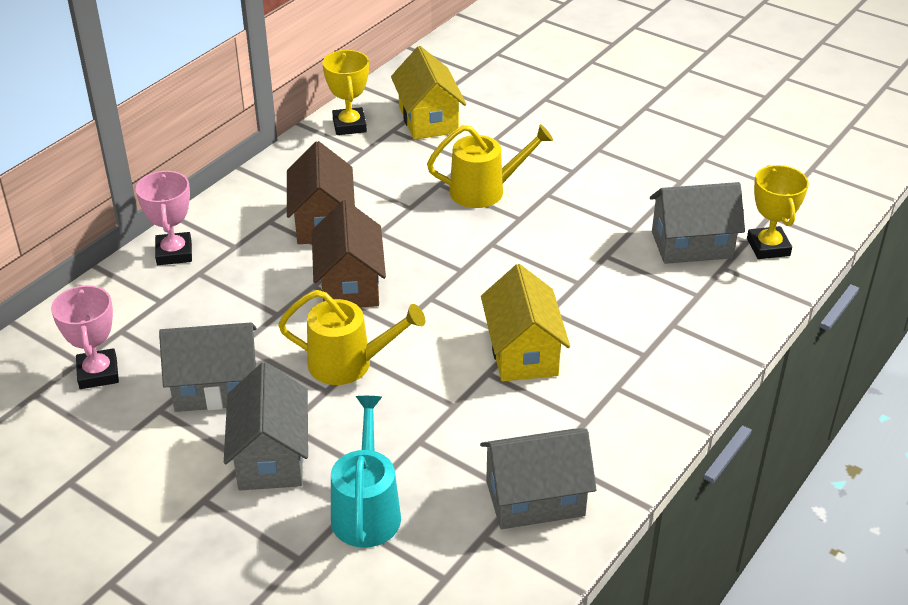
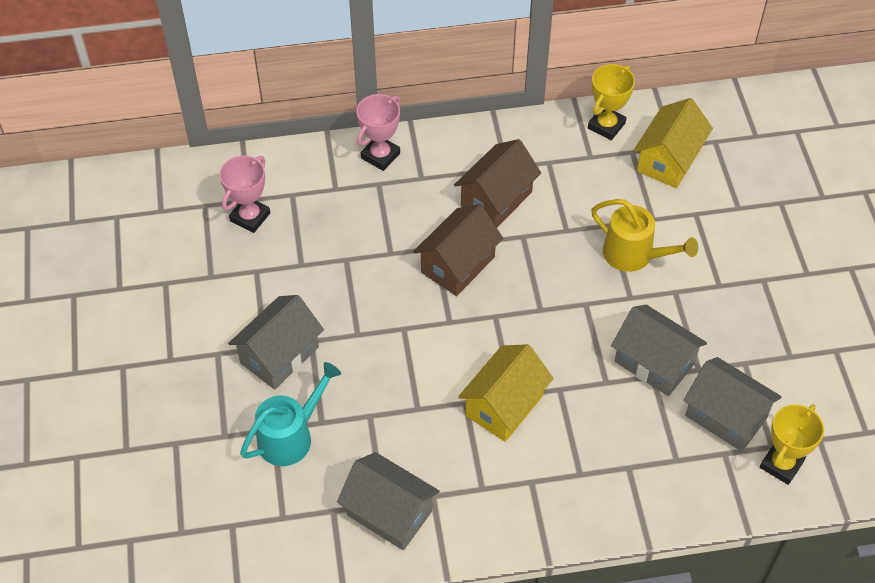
camera: 45 degrees right, 15 degrees up
grey house [159,322,257,412] -> grey house moved to [611,305,707,396]
yellow watering can [278,290,425,385] -> none

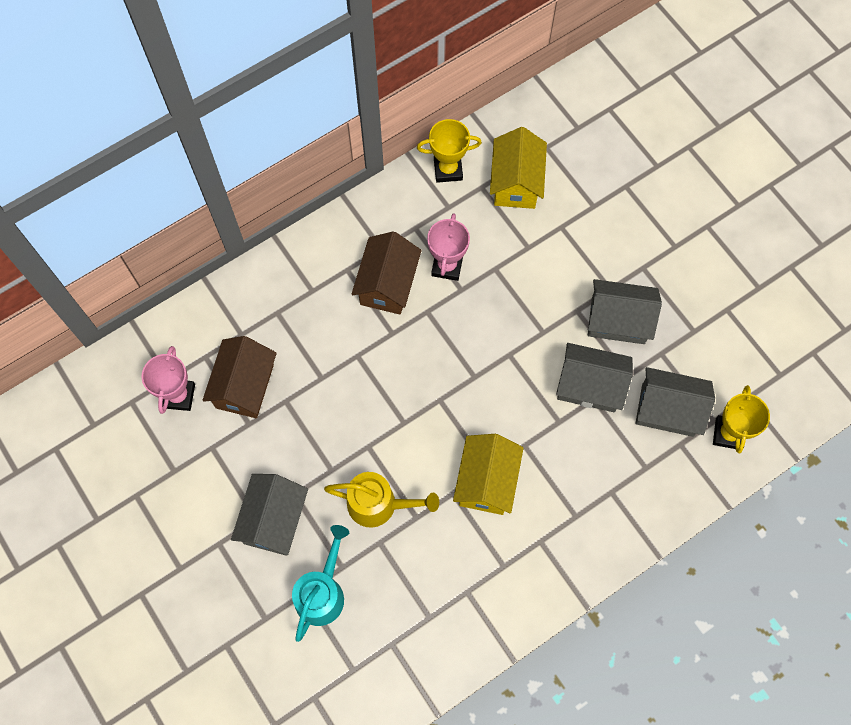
camera: 25 degrees left, 15 degrees up
grey house [337,452,440,550] -> grey house moved to [588,279,662,344]
pink trophy [356,94,400,171] -> pink trophy moved to [427,213,470,281]
brown house [413,204,503,296] -> brown house moved to [202,336,277,418]
yellow trophy [588,64,635,140] -> yellow trophy turned 75 degrees clockwise [417,119,482,183]
yellow watering can [591,199,698,272] -> yellow watering can moved to [324,472,439,527]

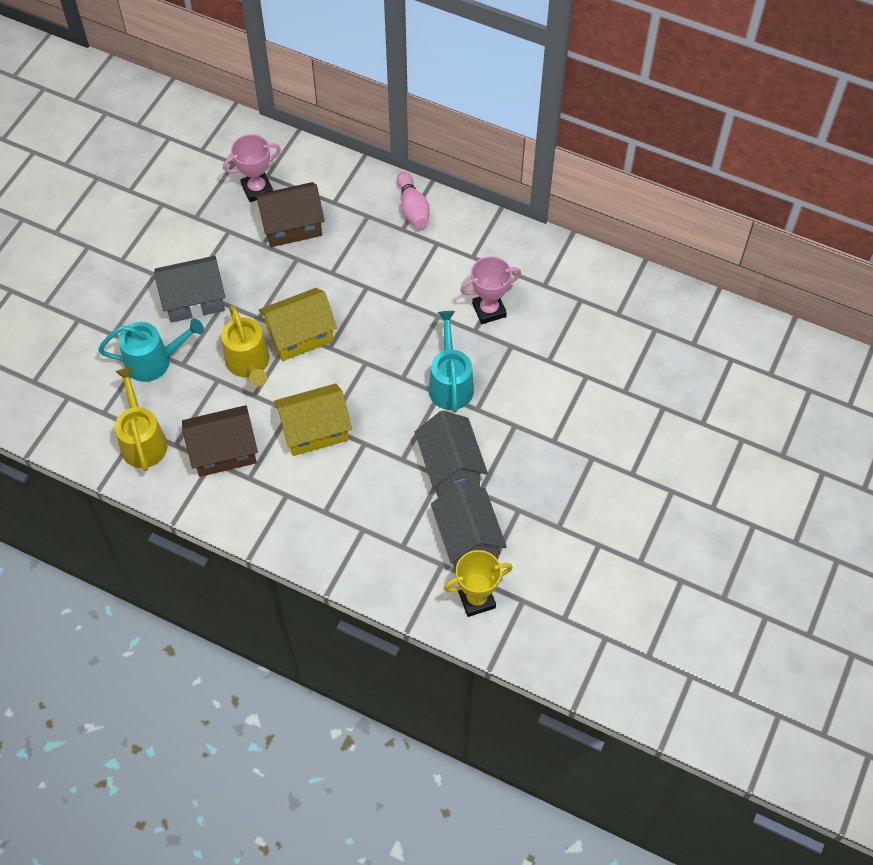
camera: 60 degrees right, 10 degrees down
brown house [352,231,422,315] -> brown house moved to [182,405,258,477]
yellow trophy [417,119,482,183] -> none
yellow house [490,127,547,209] -> yellow house moved to [259,288,337,361]
grey house [588,279,662,344] -> none
none -> yellow watering can [115,367,168,471]
none -> pink bowling pin [397,172,430,229]
none -> turquoise watering can [429,311,474,413]

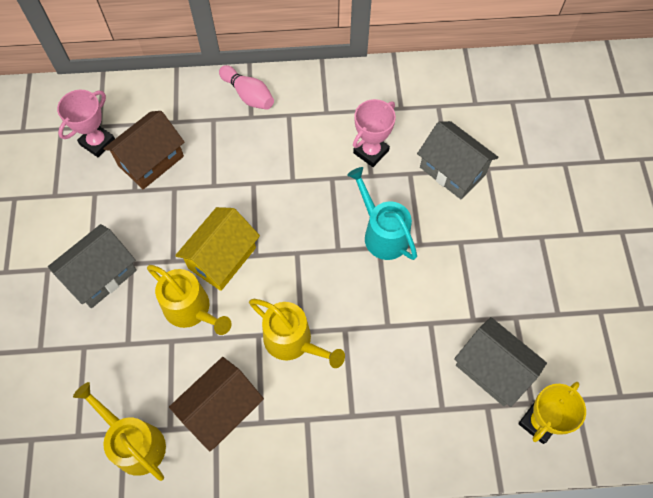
camera: 30 degrees left, 5 degrees up
turquoise watering can [98,318,204,382] -> none
yellow house [274,383,352,456] -> yellow watering can [249,299,345,368]
grey house [415,410,488,498] -> grey house moved to [417,121,499,199]

